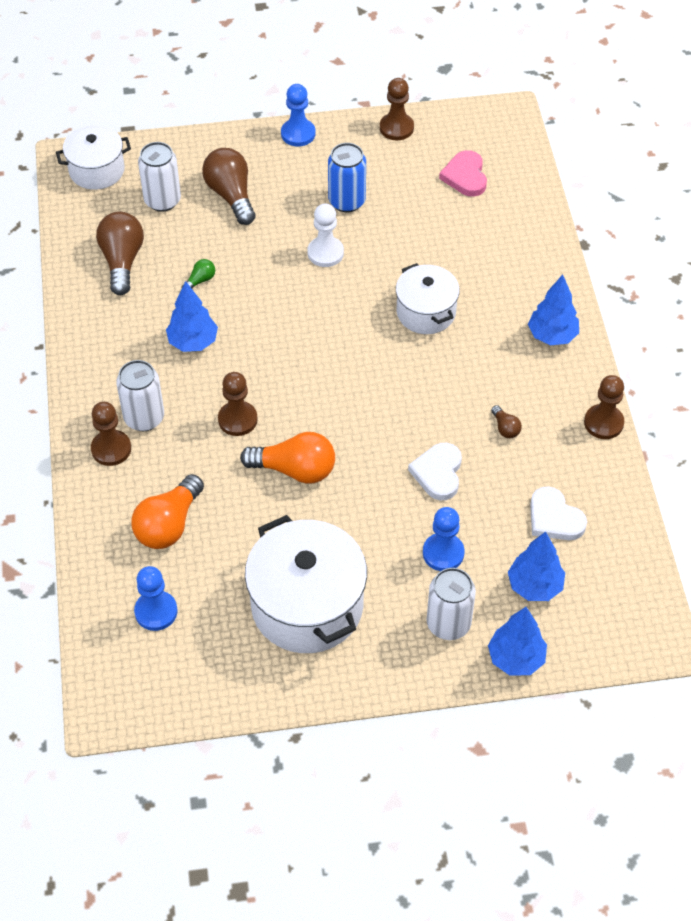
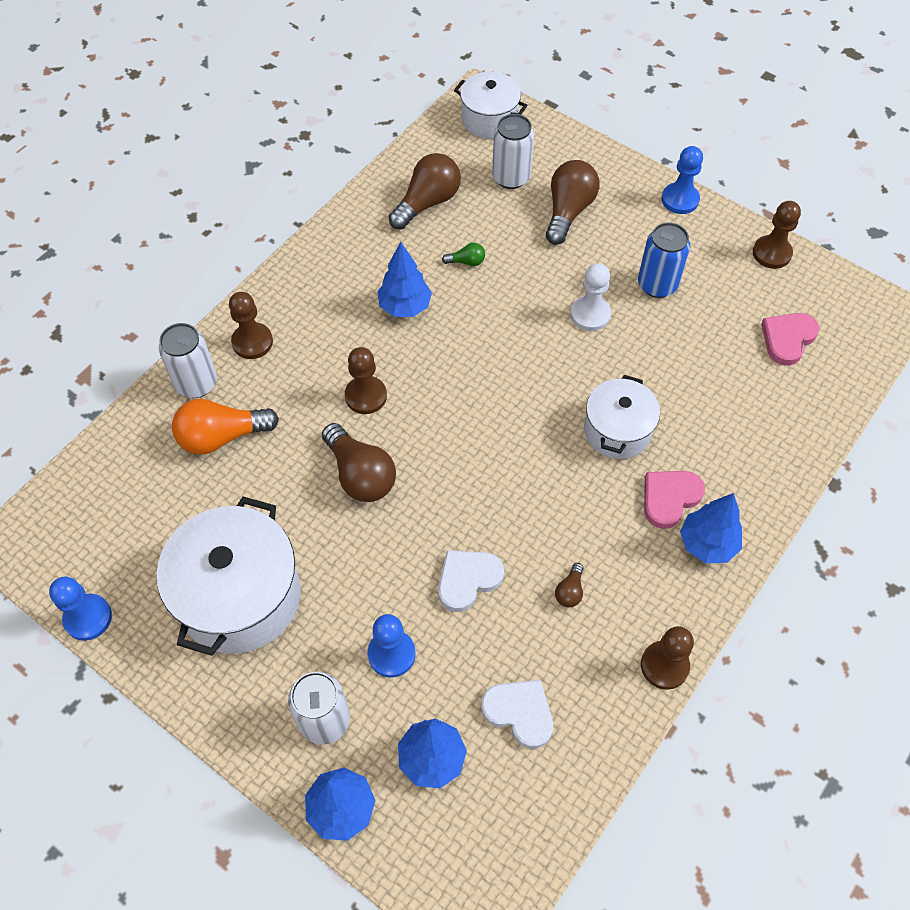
camera: 45 degrees right, 5 degrees up
white can [116,360,164,431] -> white can moved to [159,323,217,398]
blue pawn [134,566,177,631] -> blue pawn moved to [49,577,112,641]
orange light bulb [240,432,335,484] -> brown light bulb [322,423,396,502]
white heart [530,486,587,540] -> white heart turned 120 degrees clockwise [481,680,553,749]
none -> pink heart [644,471,705,529]

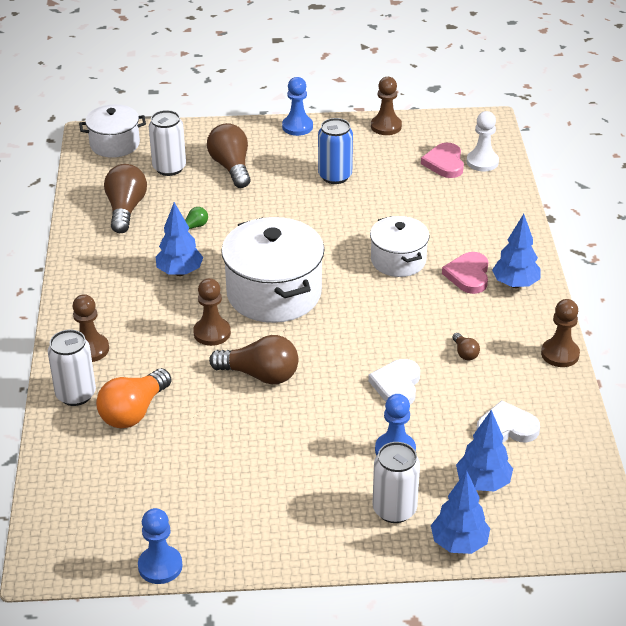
camera: 40 degrees left, 20 degrees down
white pot [157,497,300,656] -> white pot moved to [221,217,324,323]
white pawn [570,263,611,331] -> white pawn moved to [467,111,499,172]

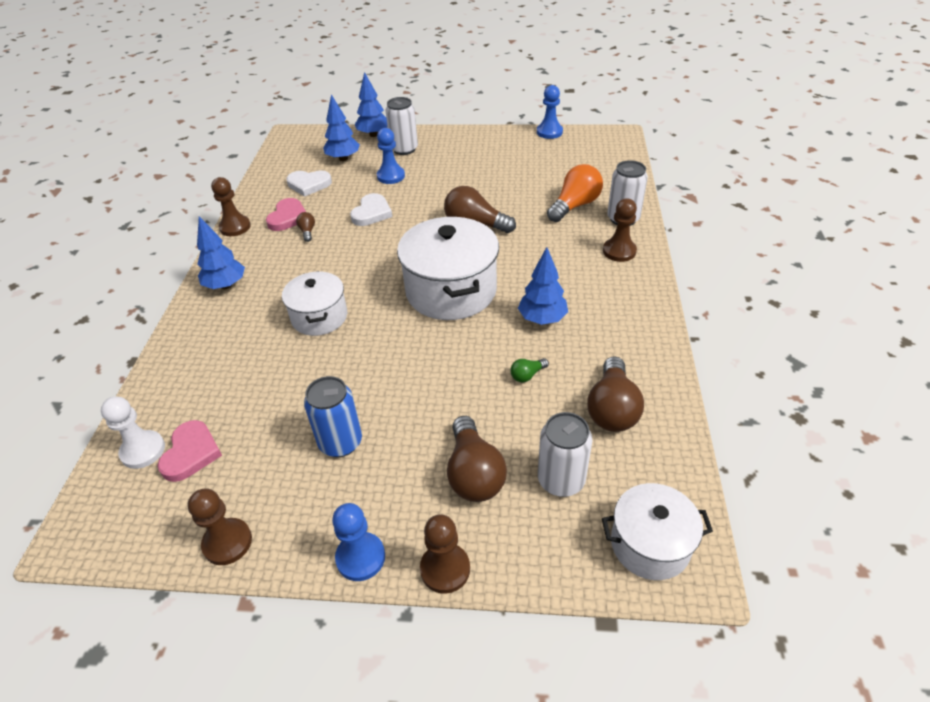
camera: 170 degrees left, 5 degrees up
brown pawn [193,278,231,346] -> brown pawn moved to [420,514,470,594]
pink heart [442,252,488,294] -> pink heart moved to [266,198,306,231]

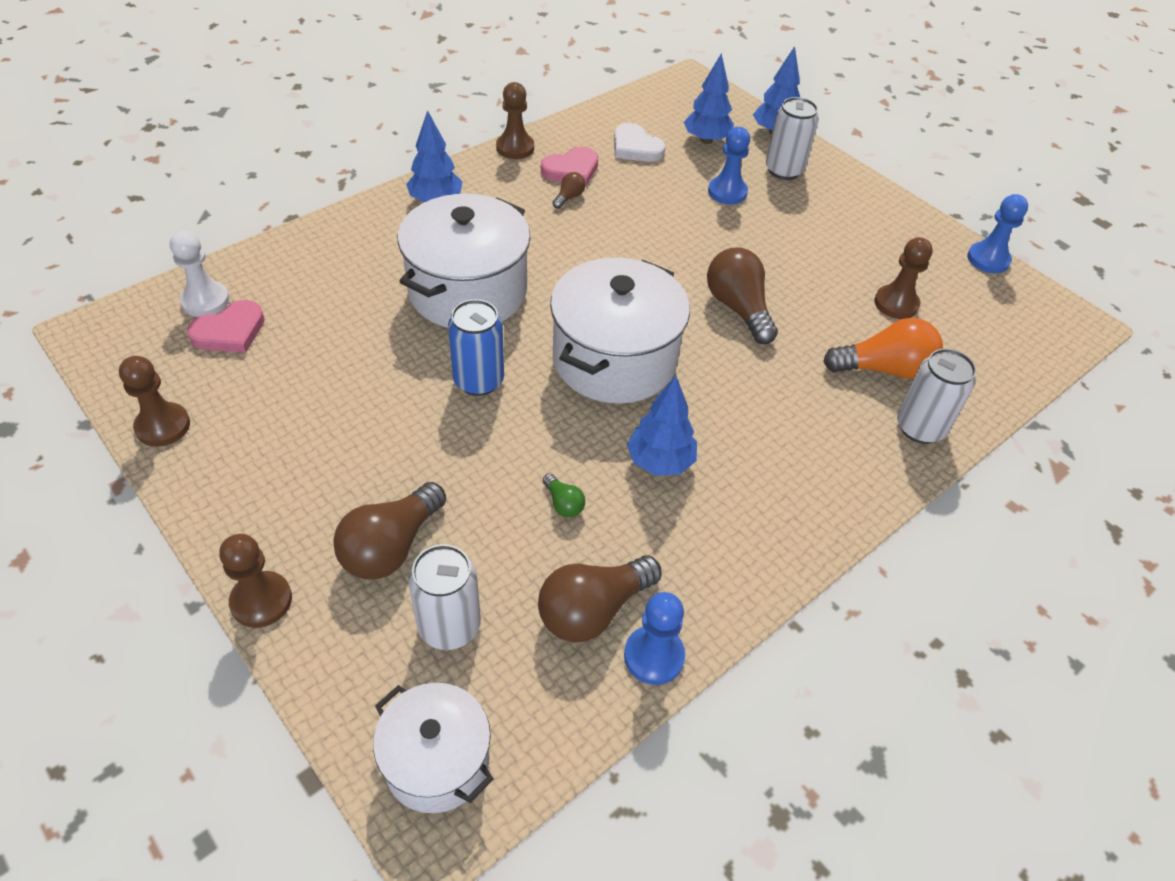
camera: 40 degrees right, 5 degrees up
white pot [282,271,347,336] -> white pot [398,194,531,328], size x1.66
blue can [304,376,362,457] -> blue can moved to [448,299,504,396]
blue pawn [332,503,385,581] -> blue pawn moved to [624,592,685,685]
white heart [350,193,393,226] -> none
green light bulb [511,358,549,382] -> green light bulb turned 135 degrees counterclockwise [543,474,585,517]
brown pawn [603,198,637,262] -> brown pawn moved to [874,237,933,319]

